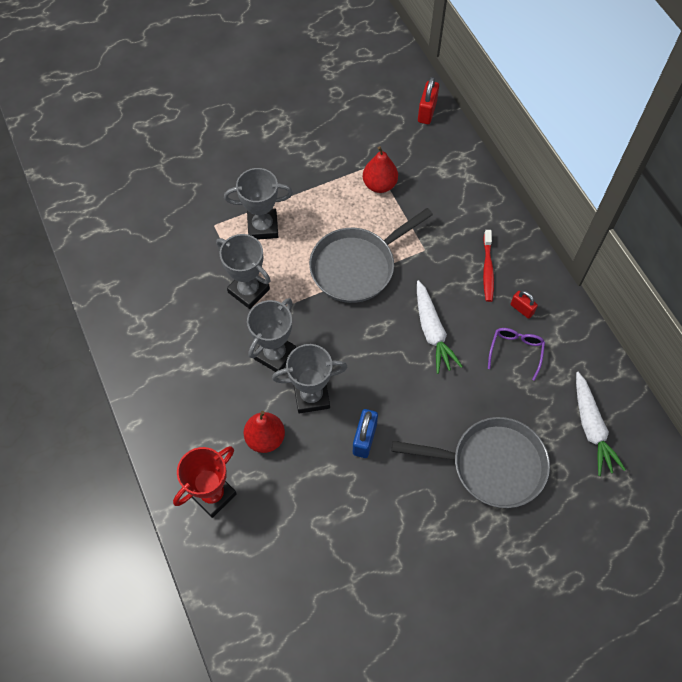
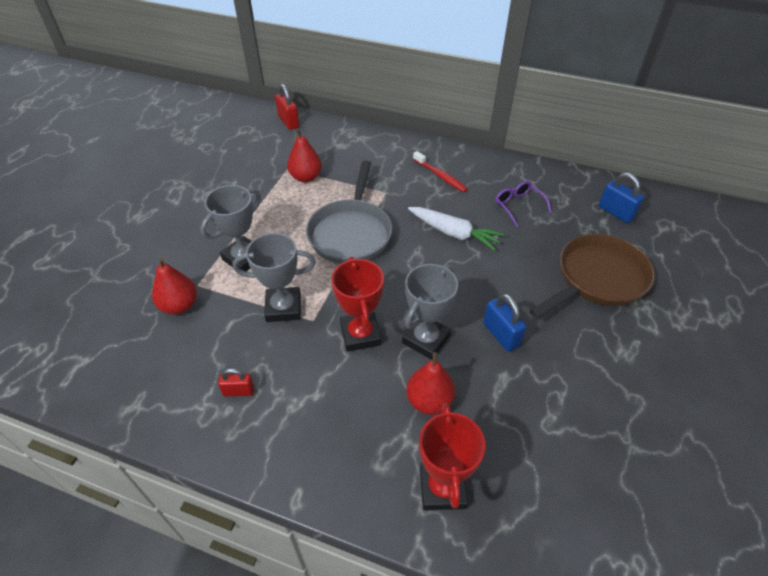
camera: 45 degrees left, 15 degrees down
grey trophy [247,298,296,372] -> red trophy [331,257,384,352]
grey pan [392,417,550,508] -> brown pan [530,234,655,319]
red padlock [510,291,538,319] -> red padlock moved to [218,368,254,396]
white carrot [576,372,626,476] -> blue padlock [599,173,644,223]
none -> red pear [152,258,197,314]

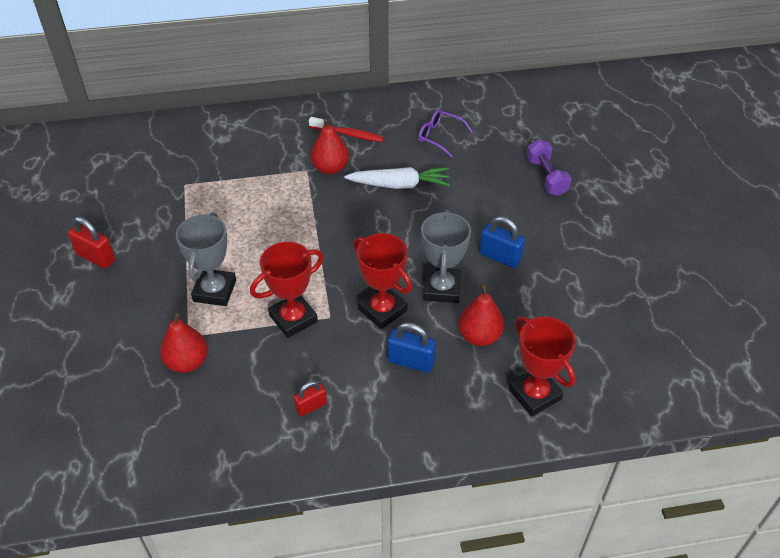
camera: 30 degrees left, 0 degrees up
grey trophy [233,233,316,322] -> red trophy [250,242,324,338]
red padlock [275,84,299,130] -> red padlock moved to [68,217,115,269]
red pear [287,129,322,182] -> red pear moved to [311,119,349,174]
grey pan [306,161,392,264] -> none
brown pan [530,234,655,319] -> purple dumbbell [526,139,572,196]
blue padlock [599,173,644,223] -> blue padlock moved to [388,322,436,373]

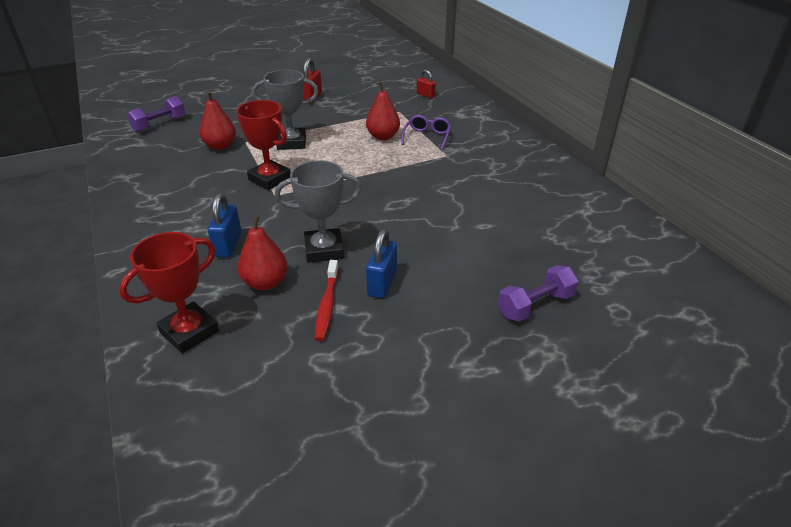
camera: 75 degrees right, 10 degrees down
red padlock [294,381,327,417] -> red padlock moved to [417,70,436,98]
red toothbrush [309,117,384,142] -> red toothbrush moved to [315,260,339,341]
red pear [311,119,349,174] -> red pear moved to [366,82,400,140]
white carrot [344,167,450,189] -> none
red trophy [354,233,412,329] -> none
purple glasses [418,109,473,157] -> purple glasses moved to [401,115,451,150]
none -> purple dumbbell [127,96,185,132]

